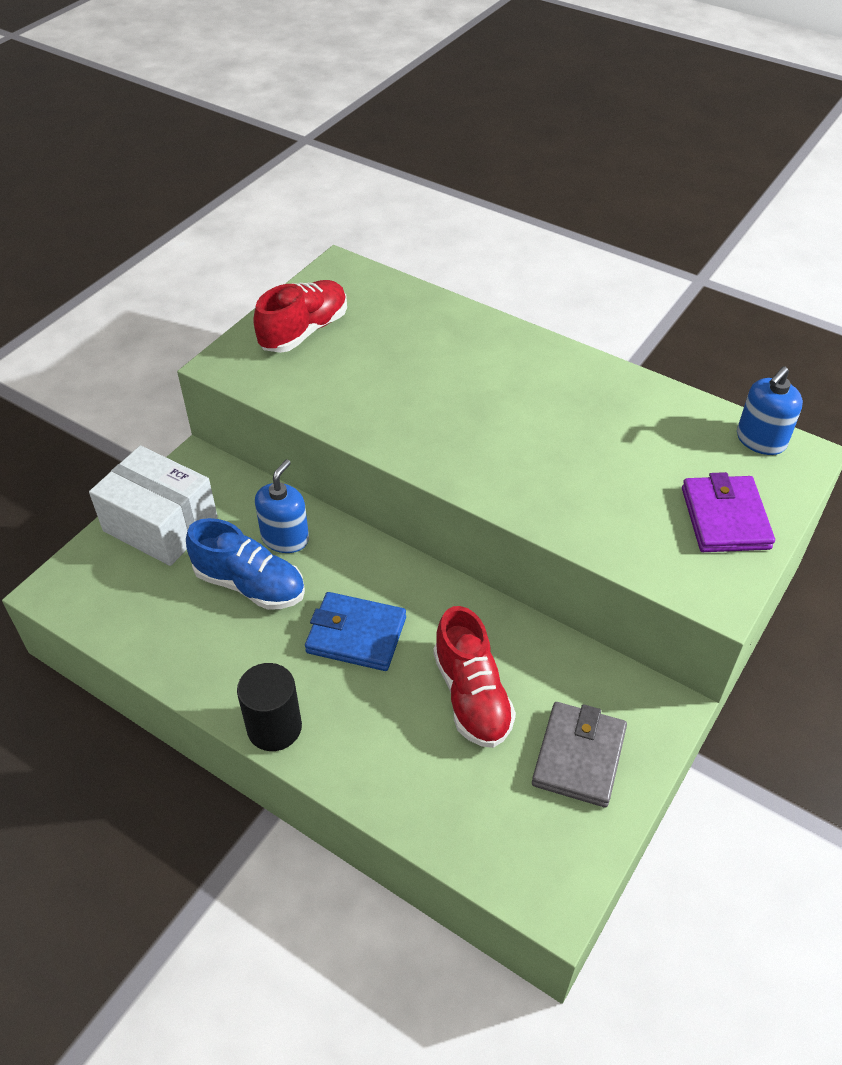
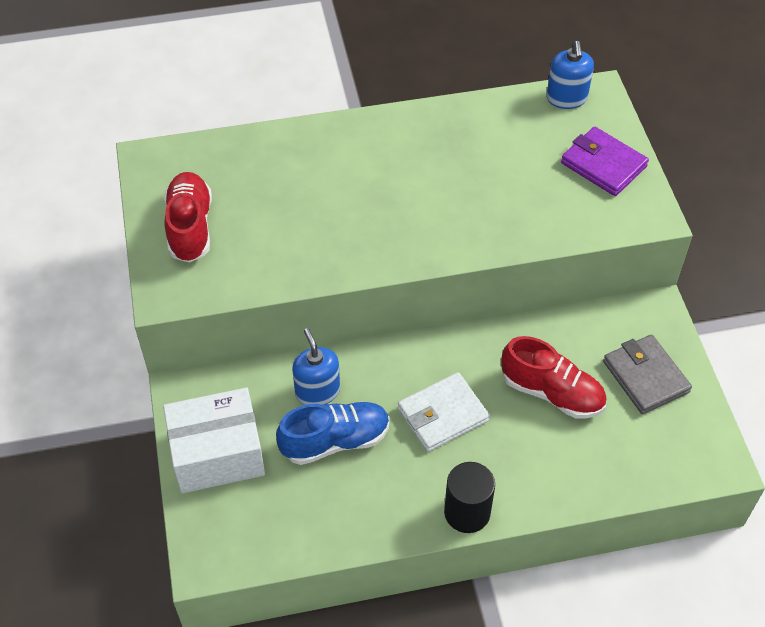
camera: 45 degrees left, 5 degrees up
blue wallet [305,592,406,671] -> white wallet [398,372,490,452]

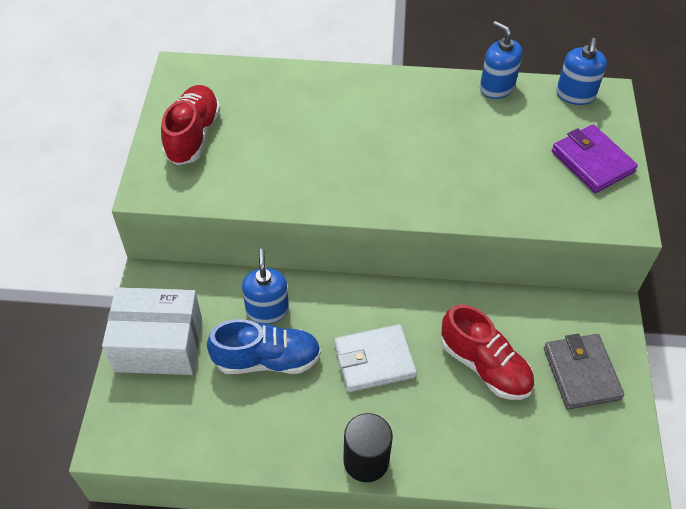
camera: 15 degrees right, 0 degrees up
none -> blue soap dispenser [480,21,523,99]

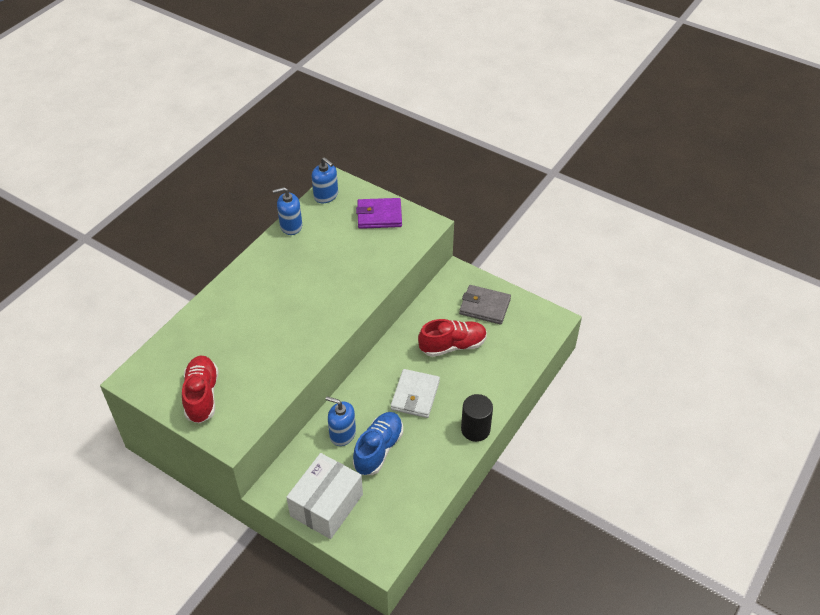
camera: 60 degrees left, 5 degrees down
red shoe [161,85,221,165] -> red shoe turned 45 degrees clockwise [182,355,218,424]

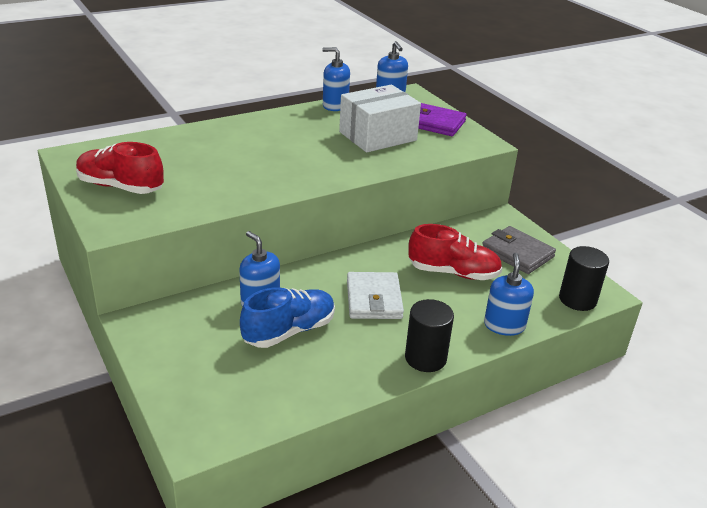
camera: 25 degrees right, 15 degrees down
red shoe [182,355,218,424] -> red shoe turned 90 degrees counterclockwise [76,142,164,194]
white box [286,453,363,539] -> white box moved to [339,85,421,152]
white wallet [391,369,440,418] -> white wallet turned 45 degrees counterclockwise [347,272,404,319]
none -> blue soap dispenser [484,253,534,336]
none -> black cylinder [559,246,609,311]

